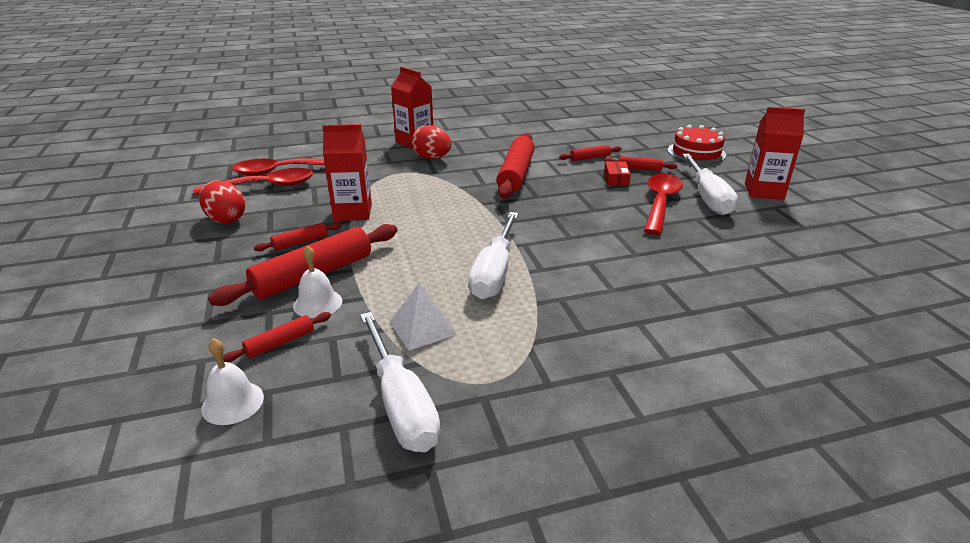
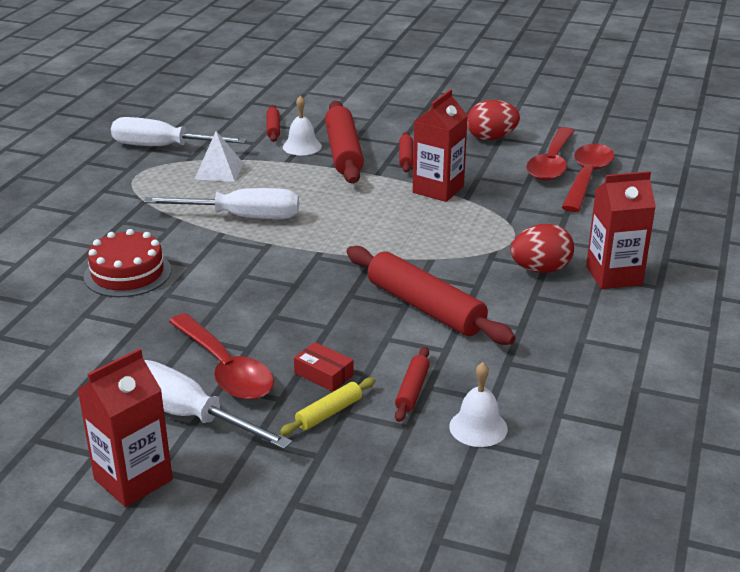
camera: 125 degrees right, 0 degrees up
white bell [201,338,264,425] -> white bell moved to [449,362,508,447]
white screwdriver [469,212,519,299] -> white screwdriver turned 135 degrees clockwise [144,188,299,219]
red rolling pin [604,156,677,171] -> yellow rolling pin [280,377,376,436]
red cake [668,125,726,164] -> red cake moved to [84,229,171,297]

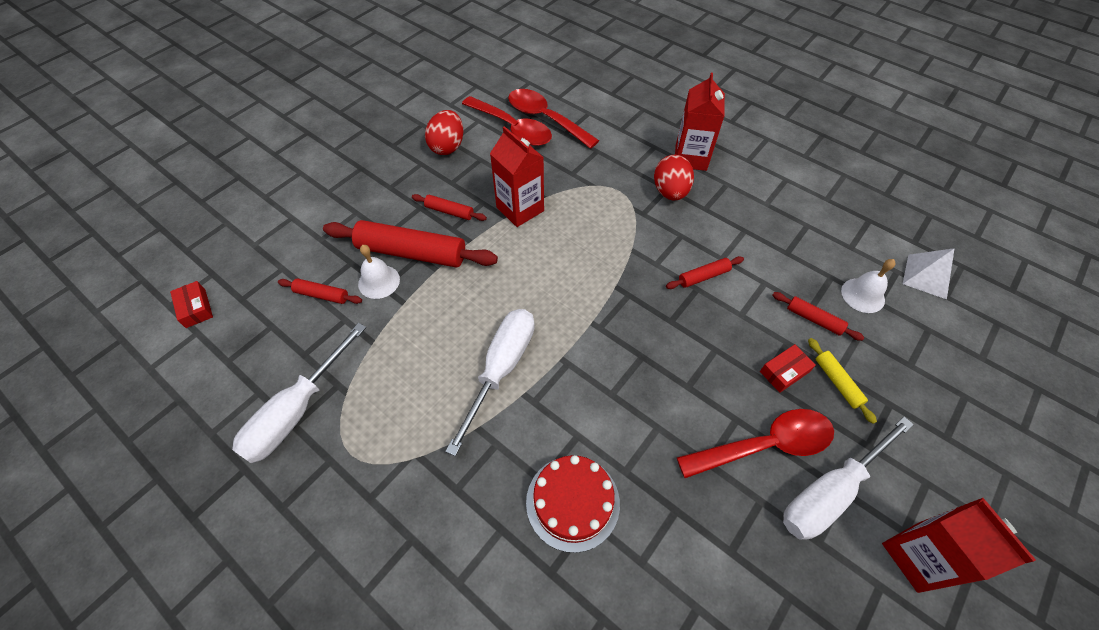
camera: 70 degrees left, 25 degrees up
white pyramid [195,131,244,182] -> white pyramid moved to [903,248,955,299]
red rolling pin [346,246,516,345] -> red rolling pin [666,256,744,289], size x0.48
none -> red box [170,281,213,328]

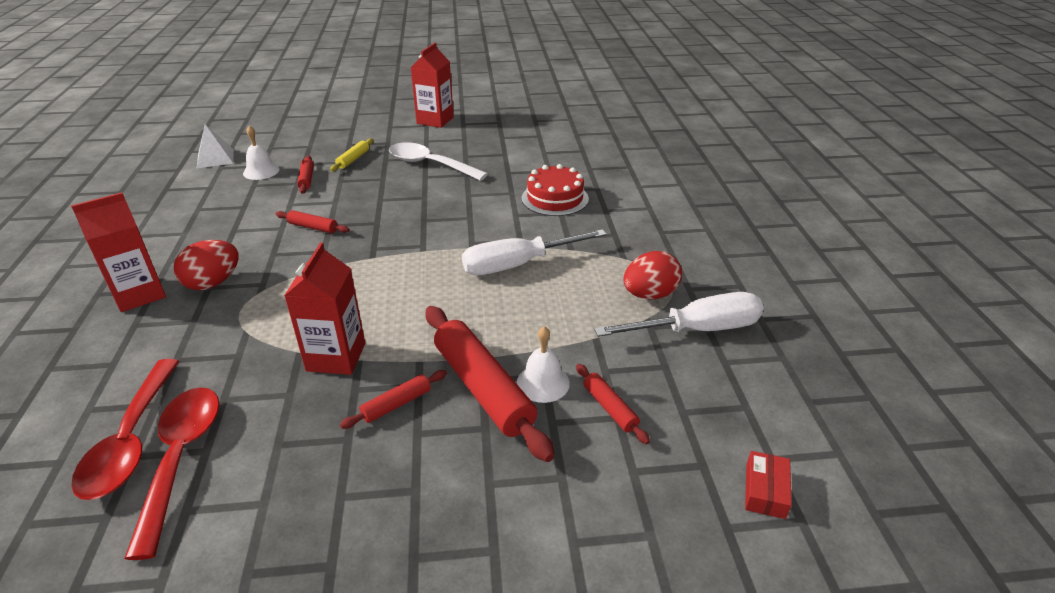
camera: 135 degrees left, 20 degrees down
red rolling pin [412,194,487,221] -> red rolling pin turned 75 degrees clockwise [340,370,447,429]
red egg [425,110,463,155] -> red egg moved to [624,251,682,300]
red spoon [677,409,834,478] -> white spoon [389,142,488,181]
red box [760,344,816,393] -> none
white screwdriver [783,416,914,540] -> none

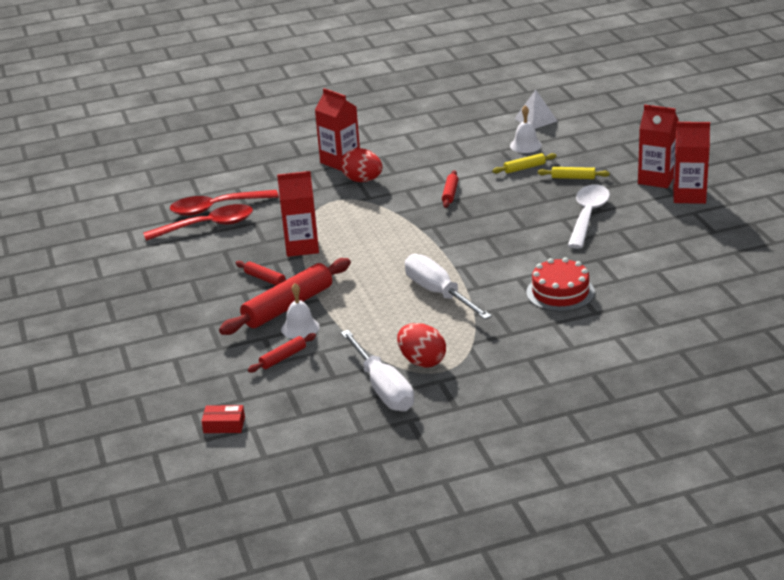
camera: 80 degrees right, 5 degrees down
red rolling pin [297,155,314,194] -> yellow rolling pin [492,153,557,173]
none -> red carton [638,105,678,188]

